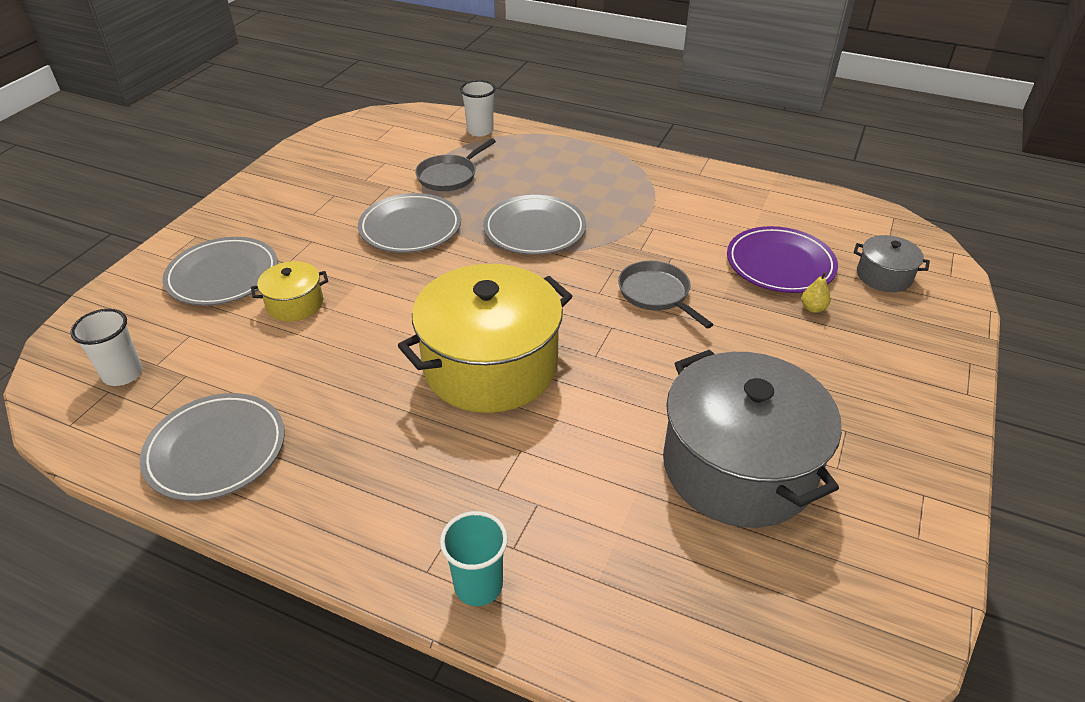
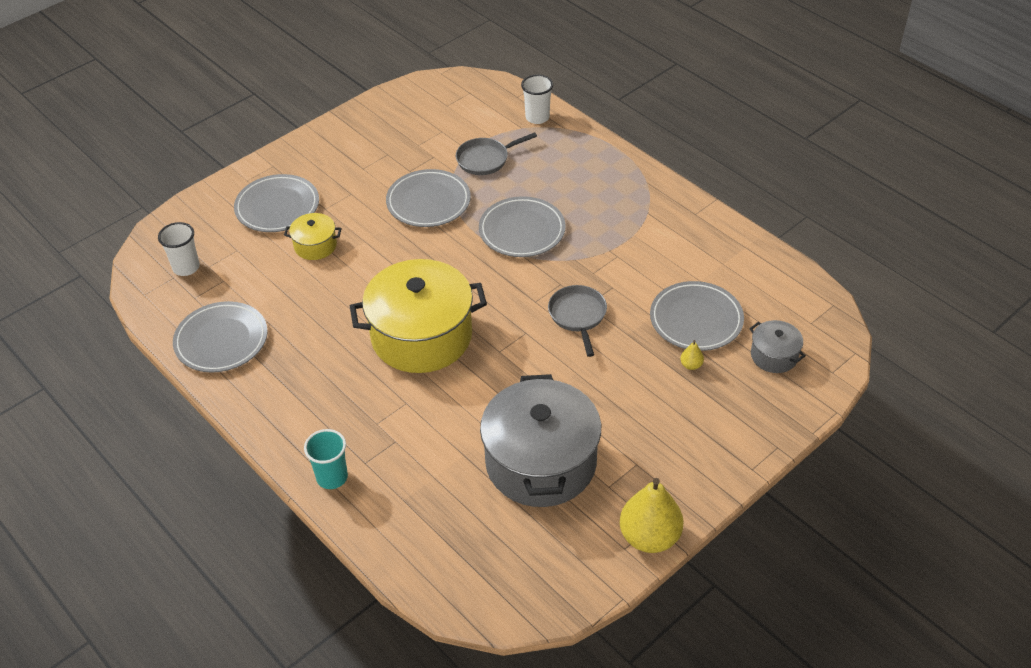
camera: 25 degrees right, 5 degrees up
purple plate [727,226,838,293] -> grey plate [650,281,744,351]
none -> yellow pear [620,478,684,553]

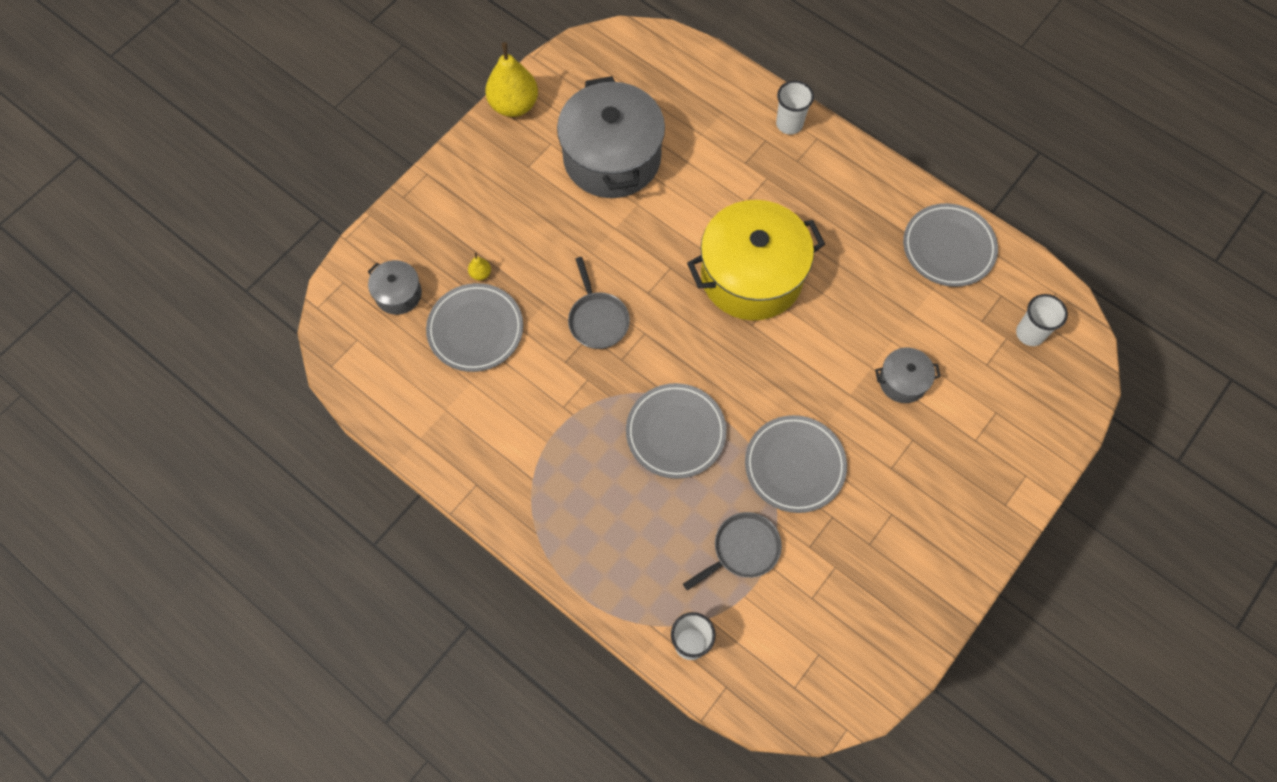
camera: 170 degrees right, 20 degrees up
grey plate [234,174,319,232] -> none
yellow pot [284,213,341,260] -> grey pot [875,348,941,403]
turquoise cup [304,429,348,489] -> white cup [776,81,814,135]

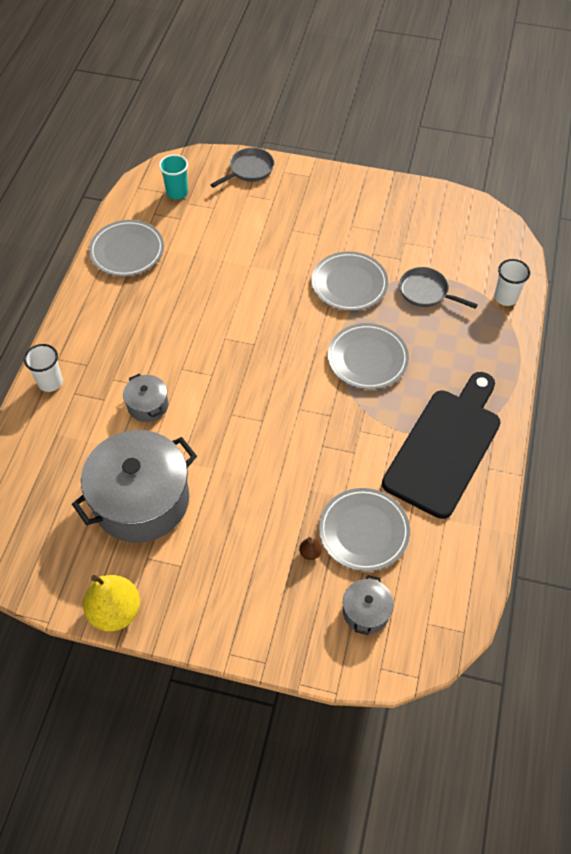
camera: 115 degrees left, 10 degrees down
yellow pear [468,253,491,280] -> brown pear [299,537,322,560]
grey pan [568,257,630,349] -> grey pan moved to [210,148,274,188]
yellow pot [687,200,825,320] -> none
grey pot [875,348,941,403] -> grey pot moved to [123,374,168,422]
white cup [1016,294,1068,346] -> turquoise cup [159,154,188,200]
none -> black cutting board [382,372,501,519]

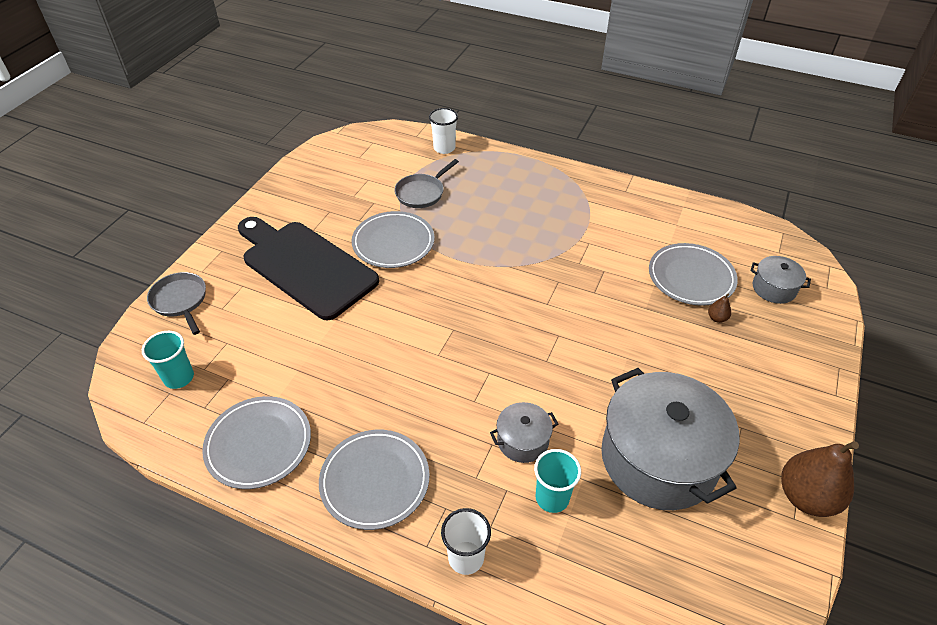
camera: 80 degrees left, 10 degrees down
yellow pear [83,575,140,631] -> brown pear [781,441,859,517]
grey plate [328,323,409,389] -> grey plate moved to [319,430,430,530]
black cutting board [382,372,501,519] -> black cutting board moved to [238,217,379,320]
none -> turquoise cup [534,449,581,513]

